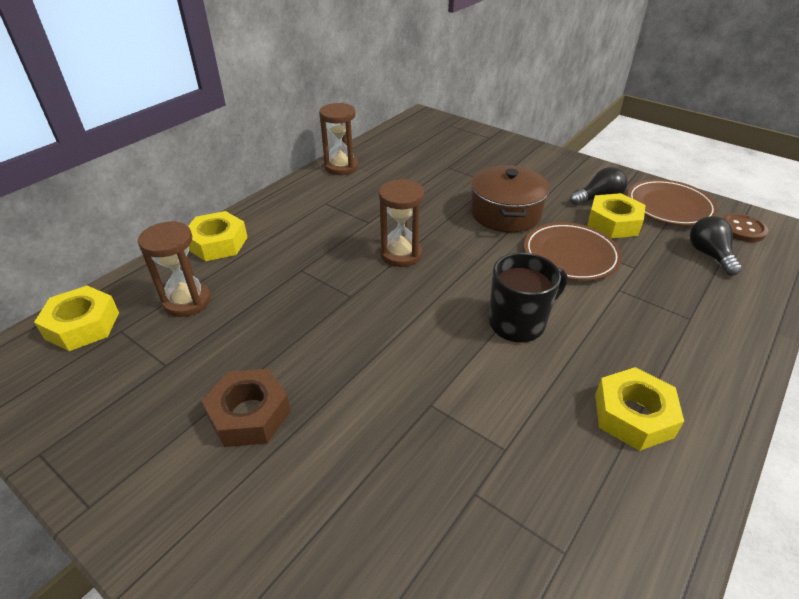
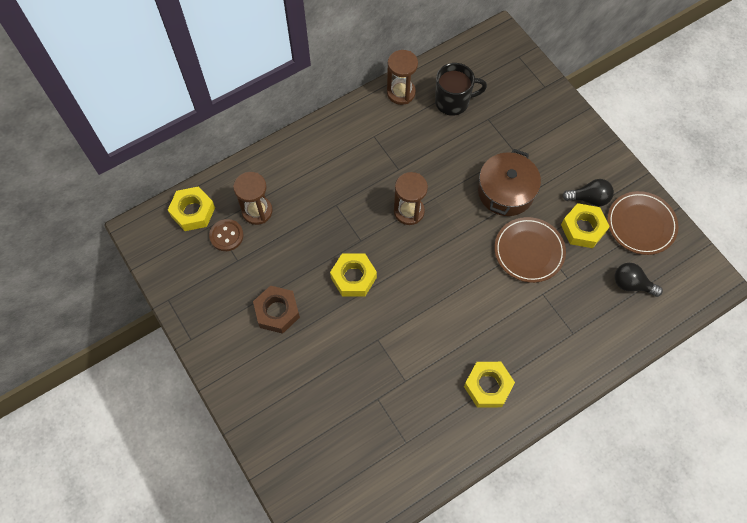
camera: 20 degrees right, 25 degrees up
yellow nut [188,211,248,261] -> yellow nut moved to [330,253,377,297]
black mug [489,252,567,343] -> black mug moved to [435,63,487,116]
black light bulb [690,216,742,276] -> black light bulb turned 75 degrees counterclockwise [614,263,663,297]
brown button [722,213,768,242] -> brown button moved to [209,219,244,251]

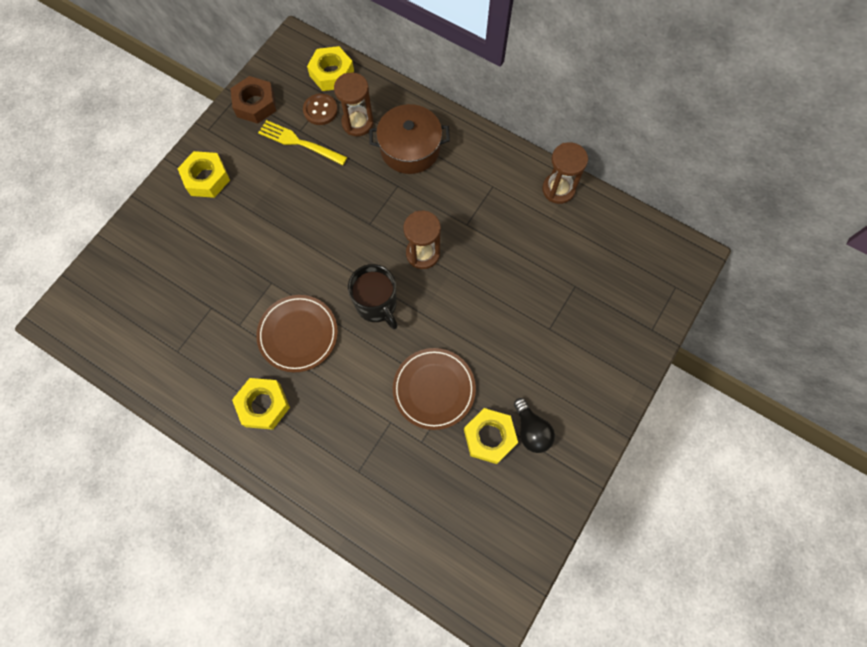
camera: 65 degrees right, 5 degrees up
brown nut [253,285,300,334] -> brown nut moved to [230,76,276,124]
yellow nut [330,253,377,297] -> yellow nut moved to [178,151,230,198]
black mug [435,63,487,116] -> black mug moved to [348,264,398,329]
brown pot [478,149,541,216] -> brown pot moved to [369,104,450,174]
brown plate [607,191,678,255] -> brown plate moved to [256,295,338,372]
black light bulb [614,263,663,297] -> none
none -> yellow fork [258,120,347,165]

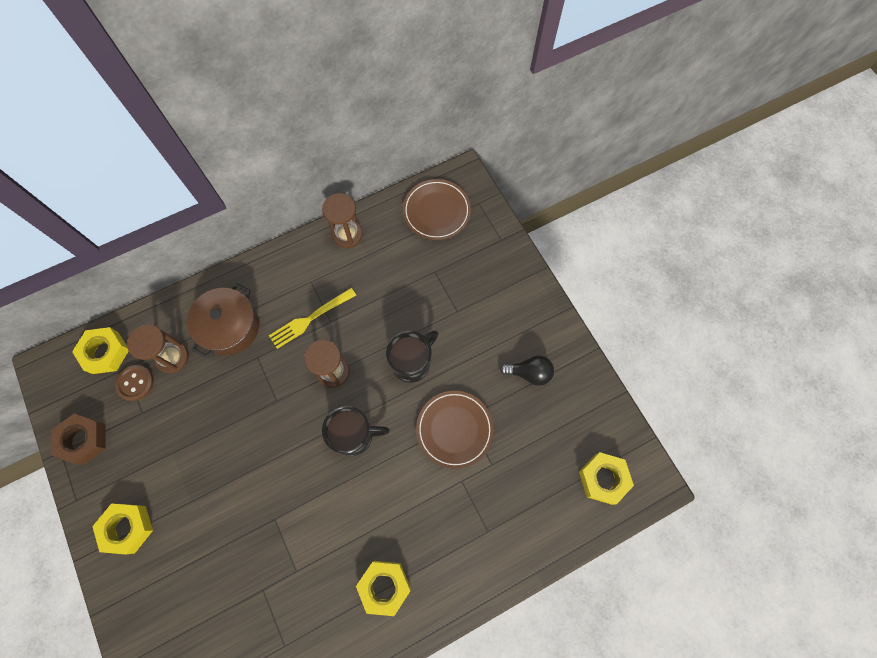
camera: 60 degrees left, 0 degrees up
brown plate [256,295,338,372] -> brown plate moved to [403,179,471,240]
yellow fork [258,120,347,165] -> yellow fork moved to [269,288,356,349]
yellow nut [464,408,518,464] -> yellow nut moved to [579,452,634,505]
none -> black mug [386,330,438,383]

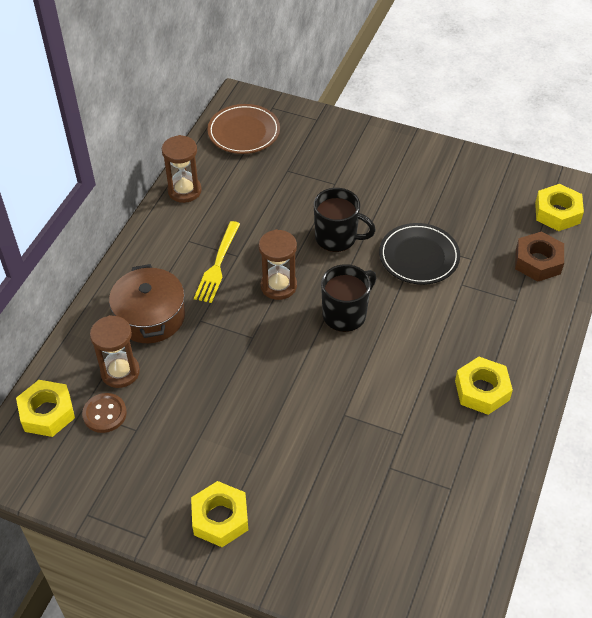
camera: 40 degrees left, 20 degrees down
brown nut [51,413,106,465] -> brown nut moved to [515,231,564,282]
black mug [386,330,438,383] -> black mug turned 105 degrees clockwise [314,188,376,252]
brown plate [416,391,494,469] -> black plate [379,223,460,285]
black light bulb [500,356,554,386] -> none

